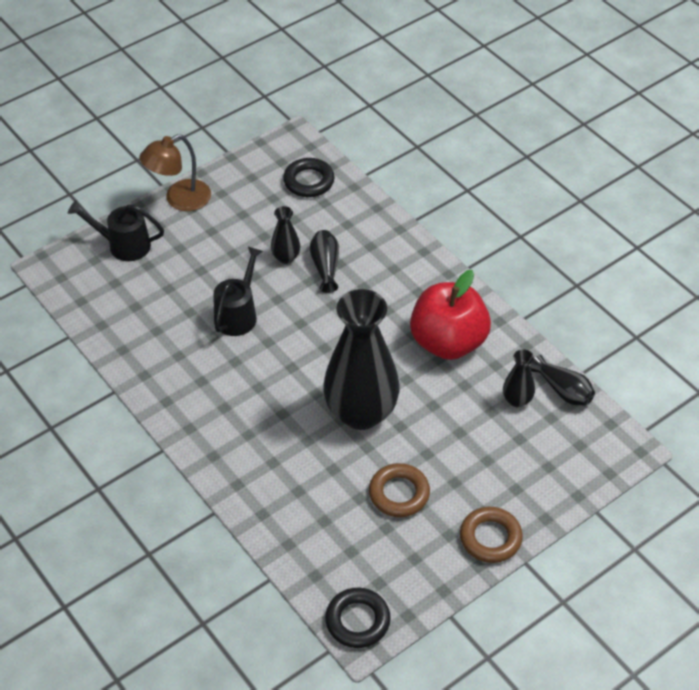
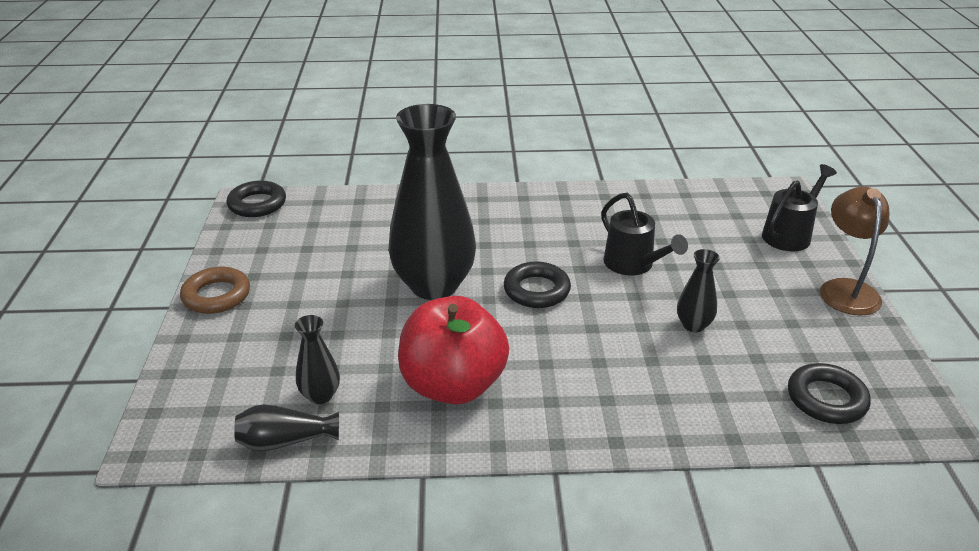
camera: 125 degrees right, 15 degrees down
black vase [310,230,339,293] -> none
brown ring [369,463,430,517] -> none
none -> black ring [504,262,571,308]

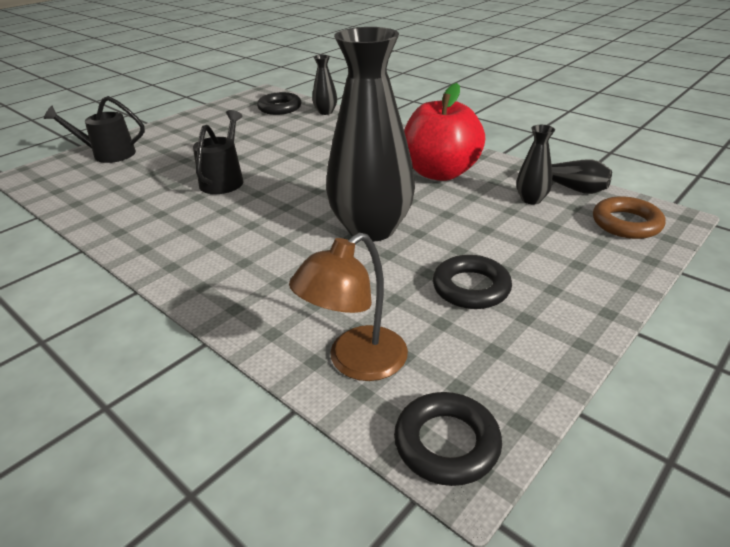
camera: 135 degrees left, 0 degrees up
brown ring [180,266,250,314] -> brown ring moved to [593,196,666,239]
black ring [504,262,571,308] -> black ring moved to [433,255,512,309]
black vase [677,249,720,332] -> black vase moved to [312,55,337,115]
brown lamp [820,187,889,316] -> brown lamp moved to [289,233,408,381]

